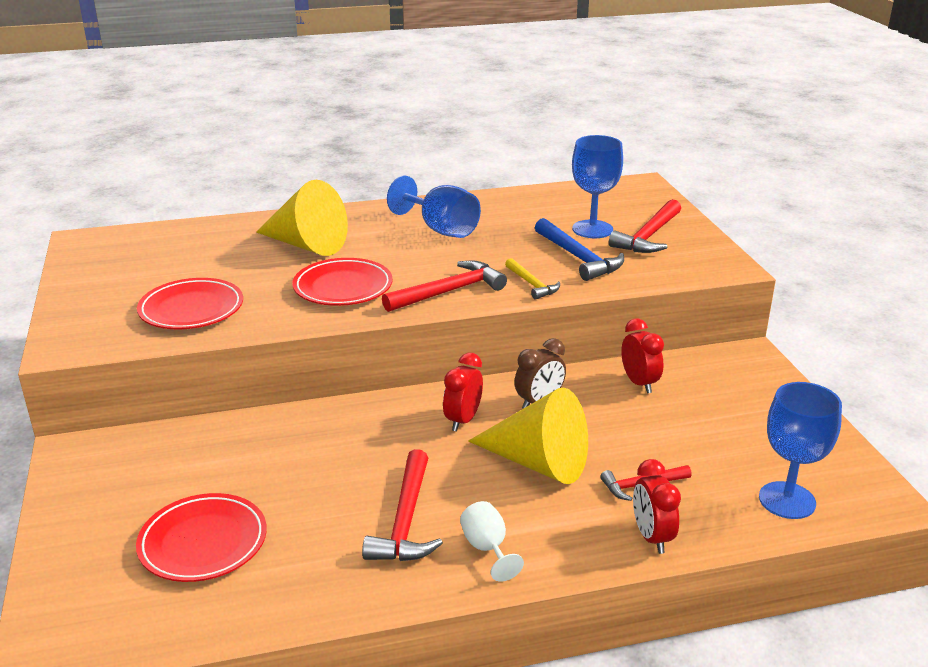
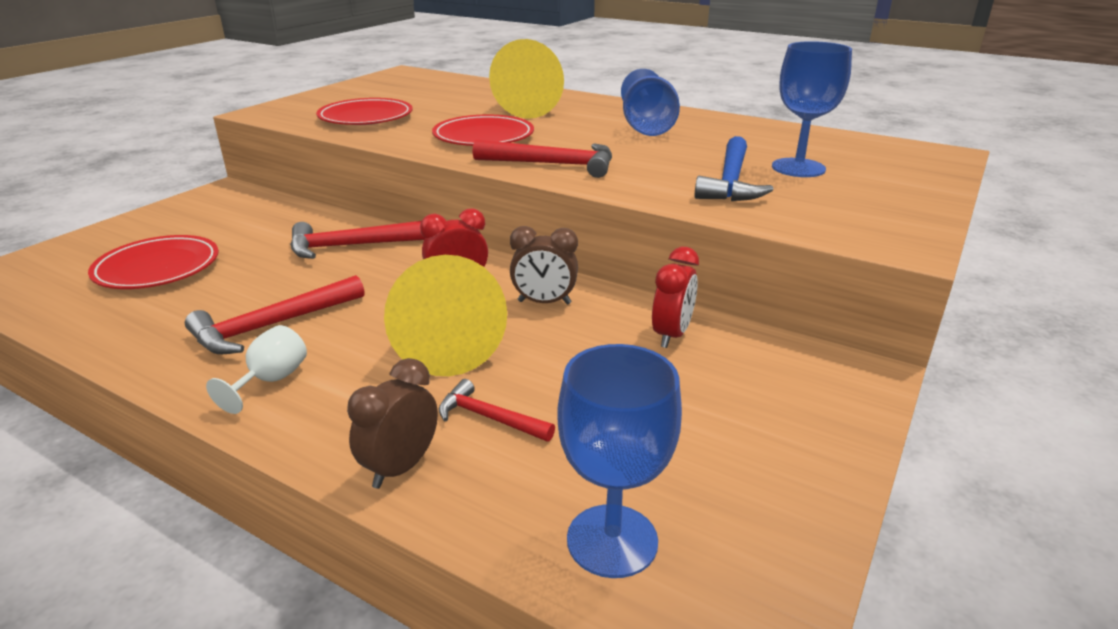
camera: 45 degrees right, 0 degrees up
yellow hammer [505,258,560,300] -> none
red hammer [609,199,681,253] -> red hammer moved to [290,221,425,259]
red clock [633,459,681,554] -> brown clock [347,358,438,489]

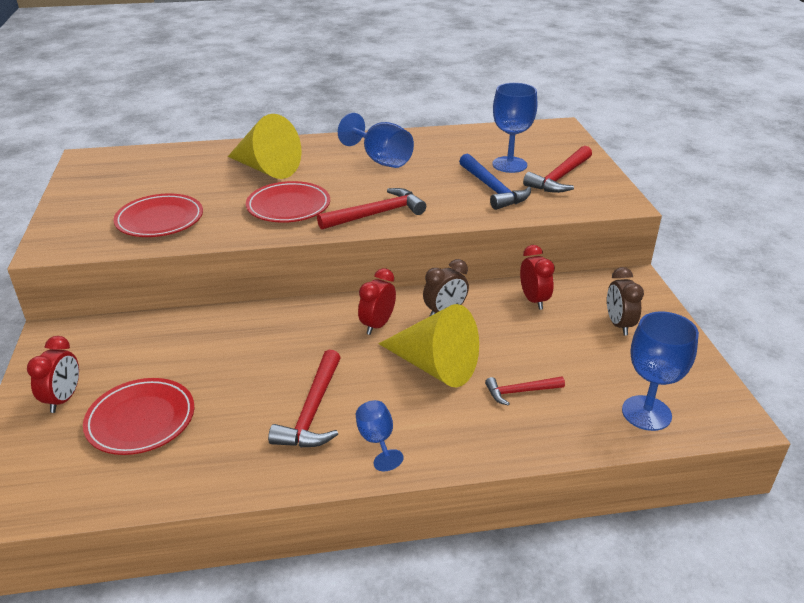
camera: 40 degrees left, 5 degrees up
white goblet [206,325,307,414] -> blue goblet [356,400,404,471]
red hammer [290,221,425,259] -> red hammer moved to [523,146,592,193]
brown clock [347,358,438,489] -> brown clock moved to [607,267,644,335]
none -> red clock [27,336,79,413]

